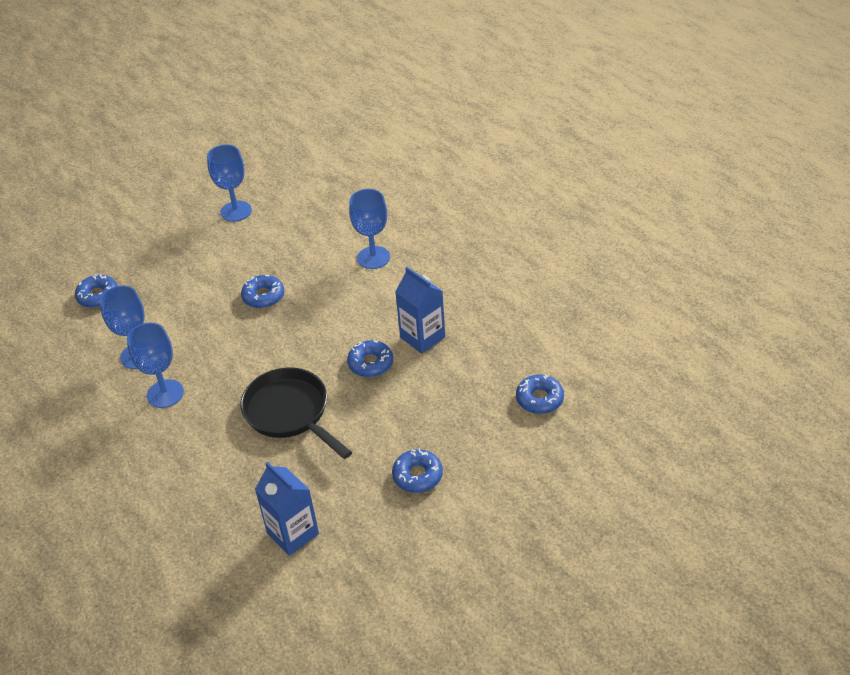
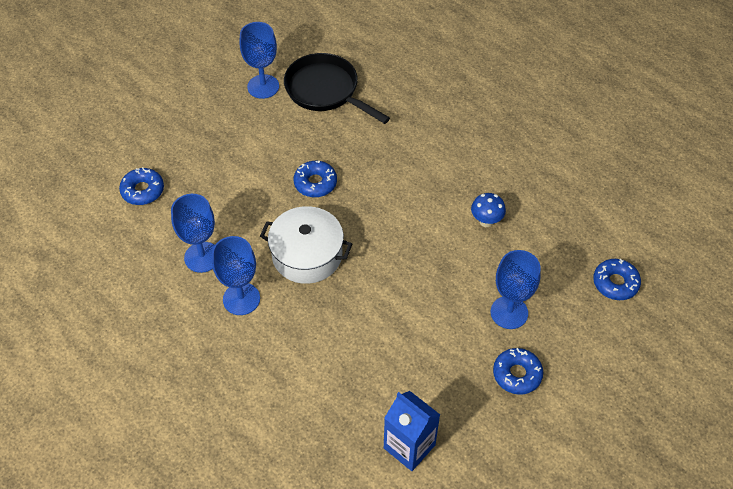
camera: 10 degrees left, 10 degrees up
black pan [241,368,352,459] -> black pan moved to [284,53,390,124]
blue donut [347,340,393,377] -> none
blue goblet [349,189,390,269] -> blue goblet moved to [491,250,541,329]
blue carton [395,267,445,354] -> blue mushroom [471,193,506,227]
none -> white pot [260,206,352,284]

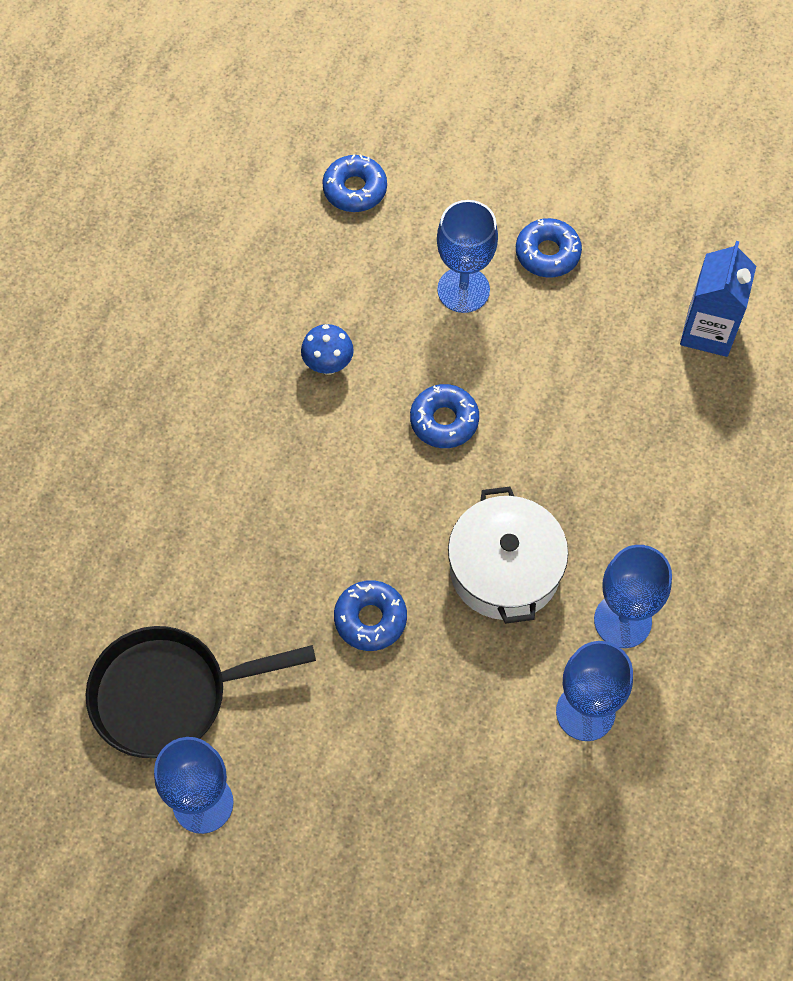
camera: 115 degrees left, 10 degrees up
blue donut [119,167,164,205] -> blue donut moved to [410,384,479,448]
black pan [284,53,390,124] -> black pan turned 60 degrees clockwise [86,626,316,758]

